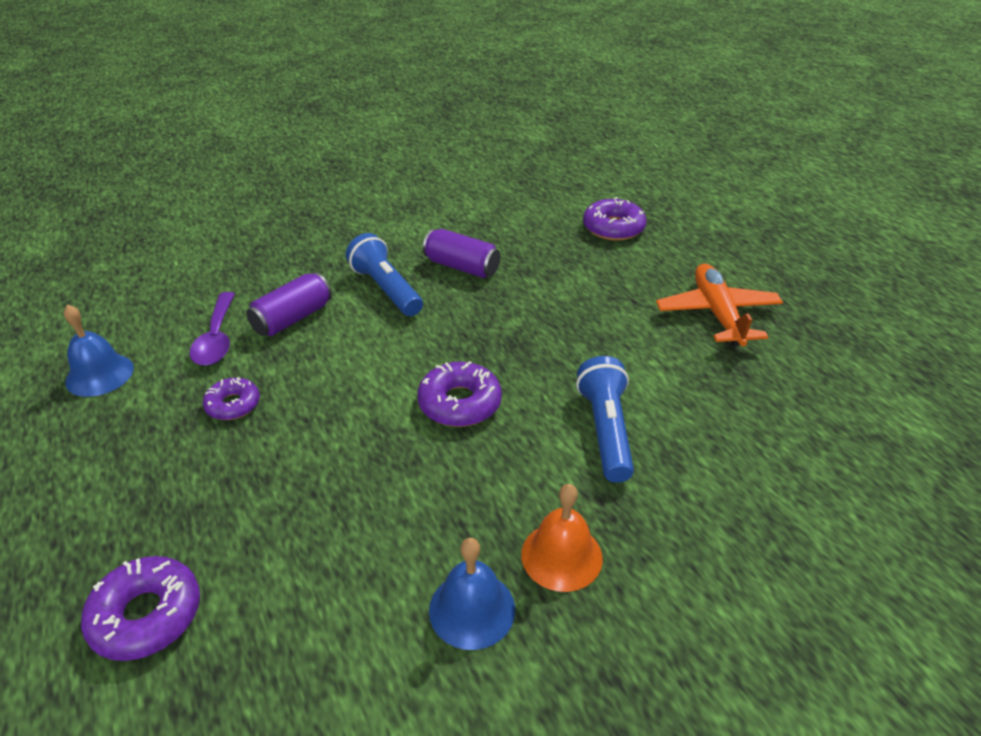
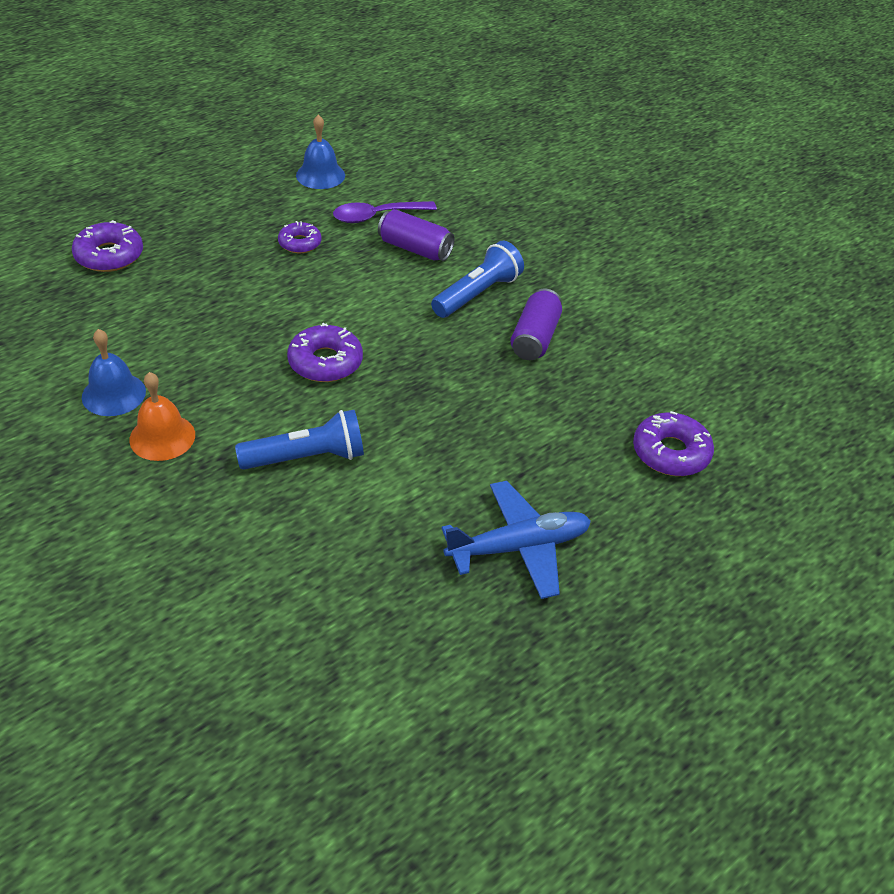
camera: 75 degrees right, 5 degrees up
orange plane [656,264,783,346] -> blue plane [441,481,591,599]

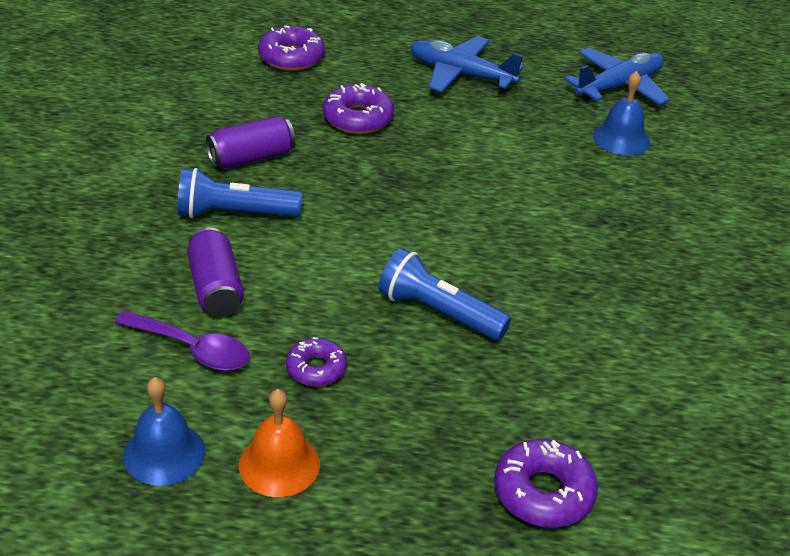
camera: 135 degrees left, 5 degrees down
blue bell [82,329,146,416] -> blue bell moved to [593,71,650,155]
orange bell [129,372,195,461] -> orange bell moved to [239,389,320,497]
blue flashlight [235,410,364,470] -> blue flashlight moved to [378,248,511,340]
purple donut [287,323,363,382] -> purple donut moved to [323,83,394,134]
none -> blue plane [564,48,670,105]

